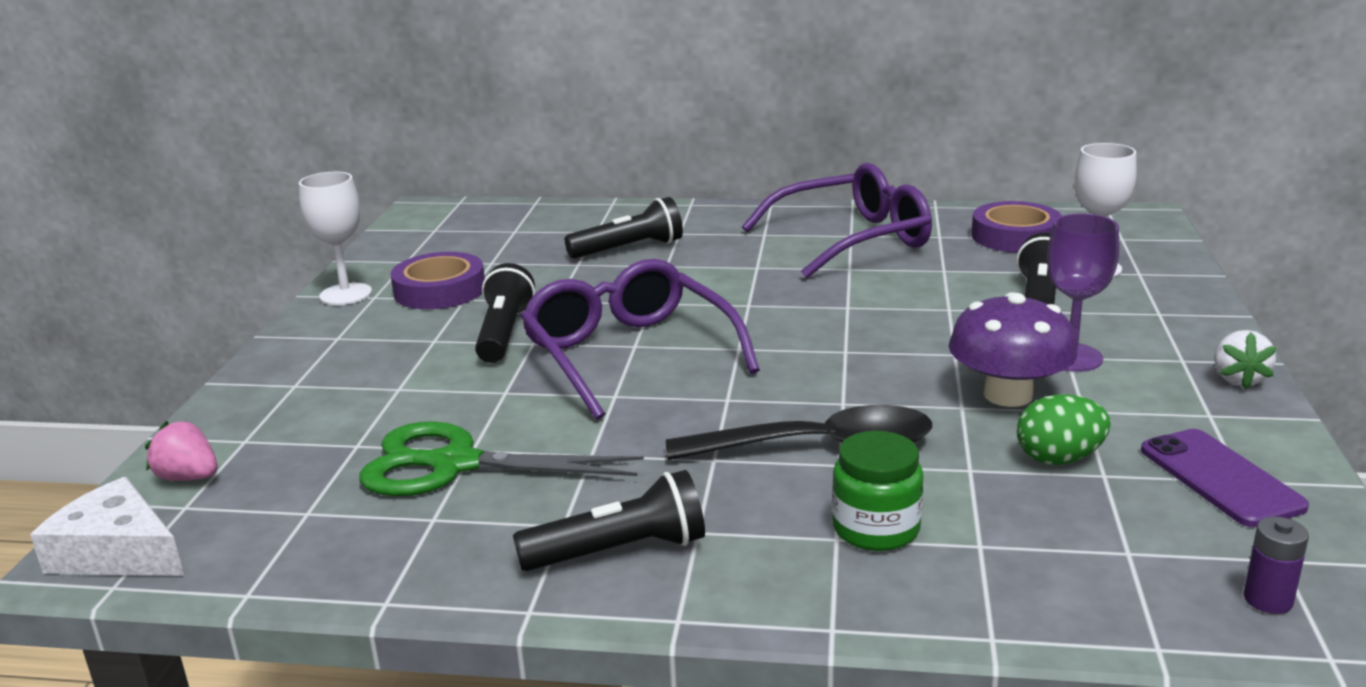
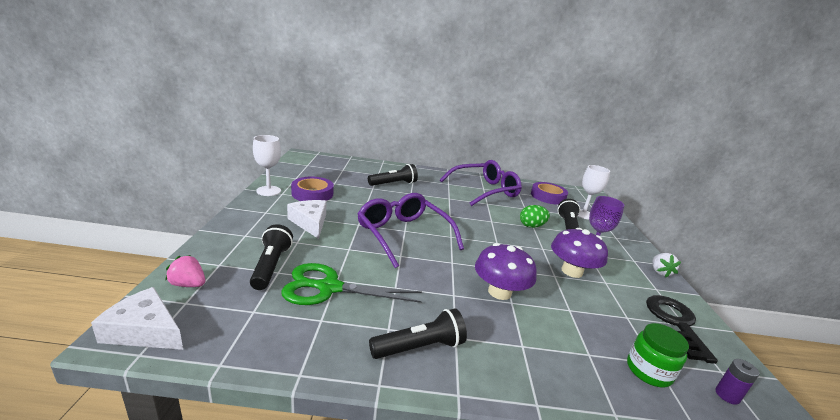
camera: 10 degrees left, 0 degrees up
black flashlight [475,263,535,363] -> black flashlight moved to [250,224,293,290]
black spoon [666,405,932,460] -> purple mushroom [475,243,537,300]
green jar [832,431,923,551] -> green jar moved to [627,323,689,387]
green egg [1017,394,1111,465] -> green egg moved to [520,205,550,228]
purple phone [1141,429,1309,527] -> black key [646,295,718,364]
none -> white cheese [287,200,326,239]

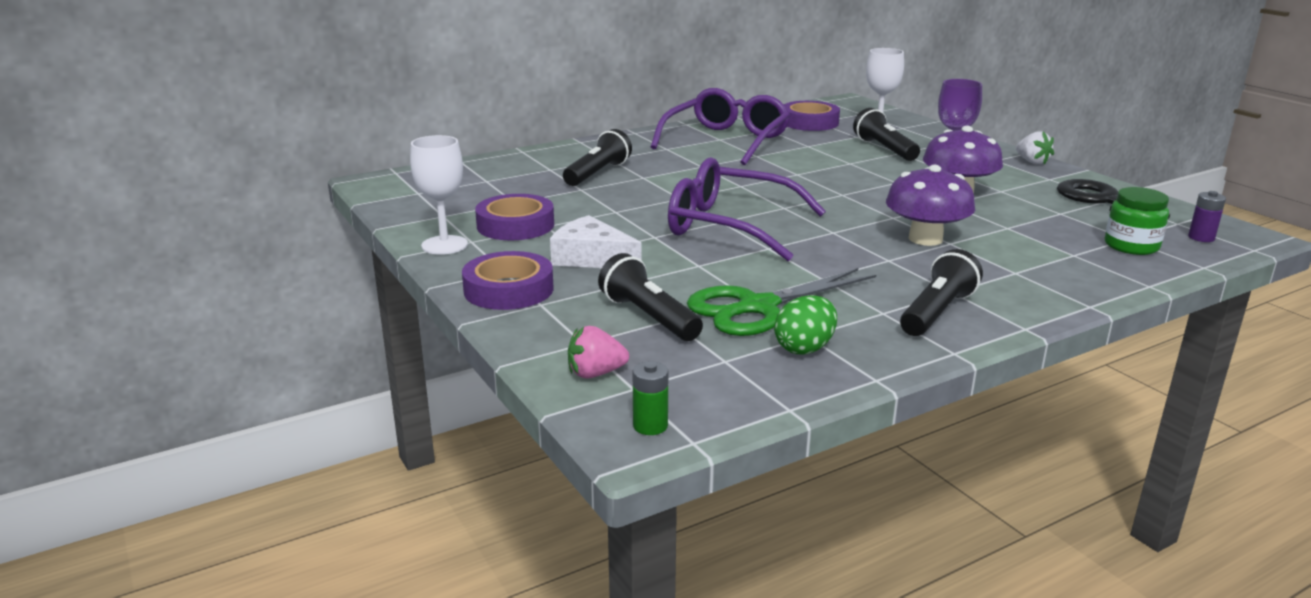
camera: 30 degrees left, 0 degrees up
white cheese [91,287,183,350] -> green battery [633,361,669,435]
green egg [520,205,550,228] -> green egg moved to [774,295,837,354]
none -> purple tape [462,251,553,310]

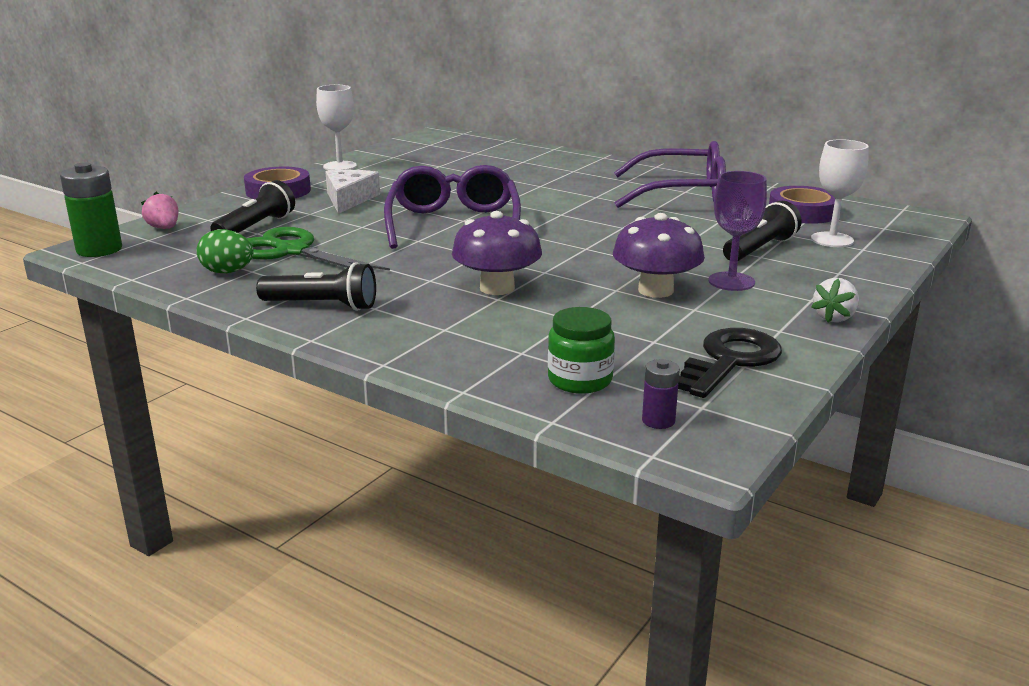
camera: 65 degrees right, 0 degrees up
purple tape [475,194,554,240] -> none
black flashlight [563,129,632,186] -> none
green battery [633,361,669,435] -> green battery [60,162,122,257], size x1.90

